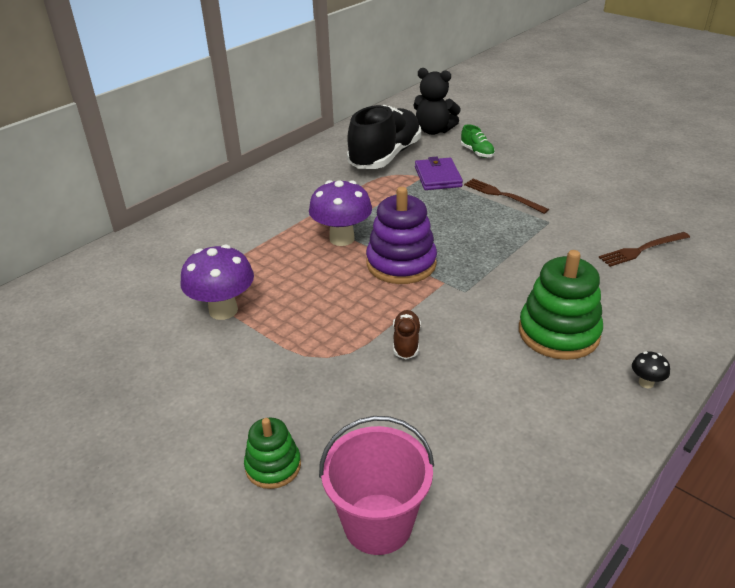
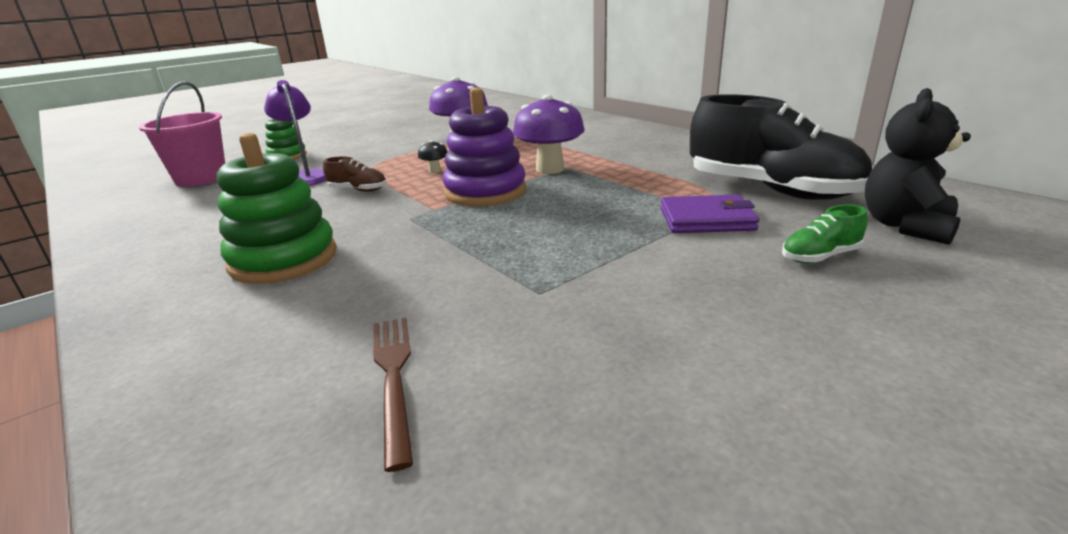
camera: 100 degrees right, 10 degrees down
brown fork [464,179,549,214] -> none
black mushroom [632,351,670,388] -> black mushroom moved to [418,140,447,173]
none -> purple lamp [264,80,326,185]

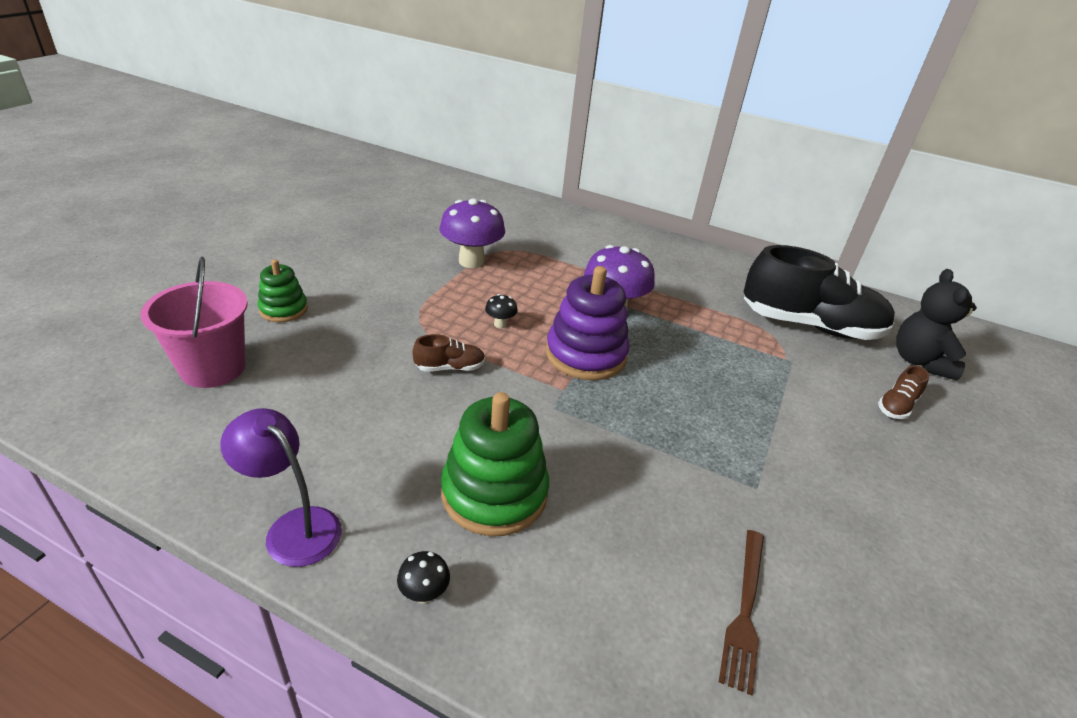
camera: 30 degrees left, 10 degrees up
purple lamp [264,80,326,185] -> purple lamp moved to [220,408,342,567]
brown fork [373,318,413,472] -> brown fork turned 120 degrees counterclockwise [719,530,764,695]
purple wallet [660,194,760,233] -> none
green shoe [782,205,868,263] -> brown shoe [878,365,929,419]
none -> black mushroom [397,551,450,603]

